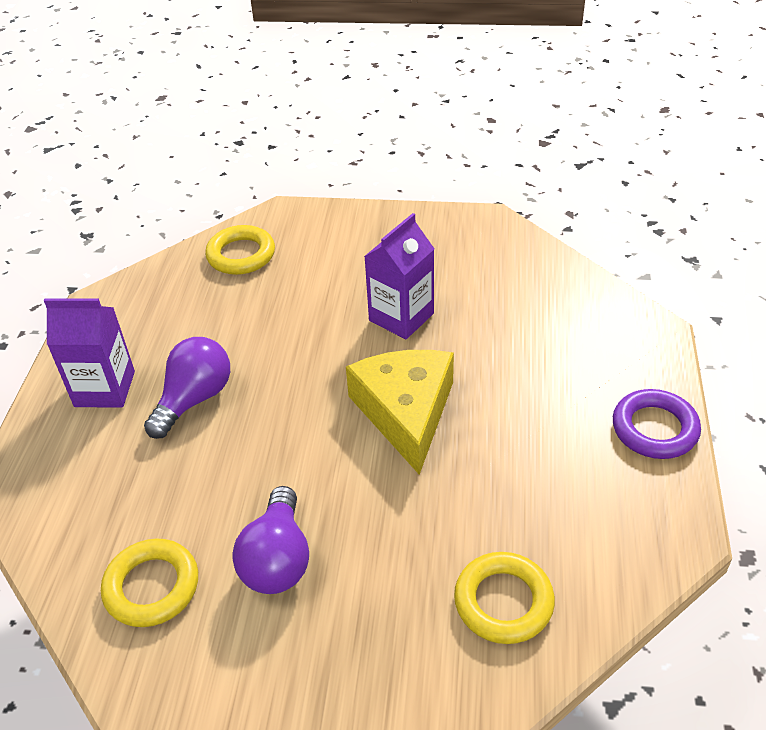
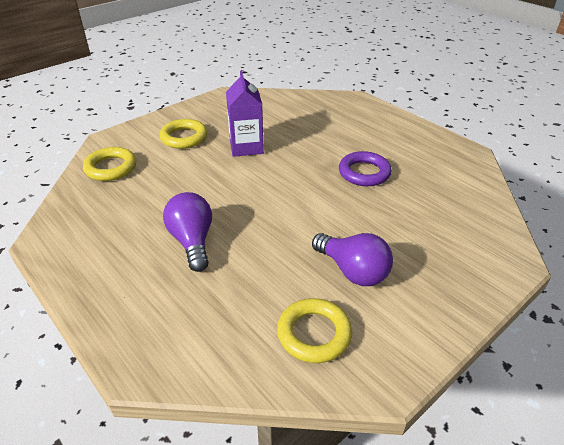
camera: 50 degrees left, 5 degrees down
purple carton [44,298,135,408] -> none
yellow cheese [346,350,454,475] -> none
yellow ring [454,552,555,644] -> yellow ring moved to [159,119,207,149]
purple ring [613,389,701,459] -> purple ring moved to [339,151,392,186]

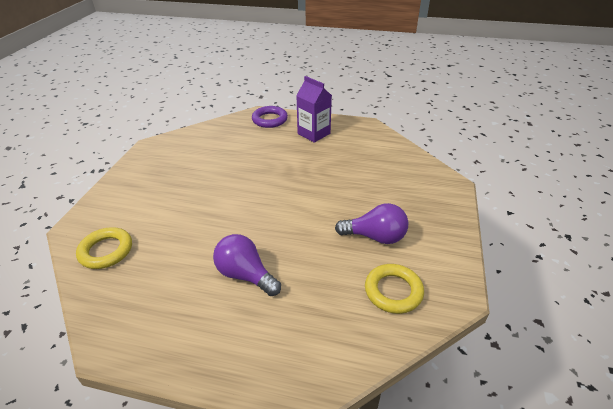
camera: 35 degrees left, 0 degrees up
yellow ring [159,119,207,149] -> none
purple carton [226,71,264,157] -> purple carton moved to [296,76,332,143]
purple ring [339,151,392,186] -> purple ring moved to [252,106,288,128]

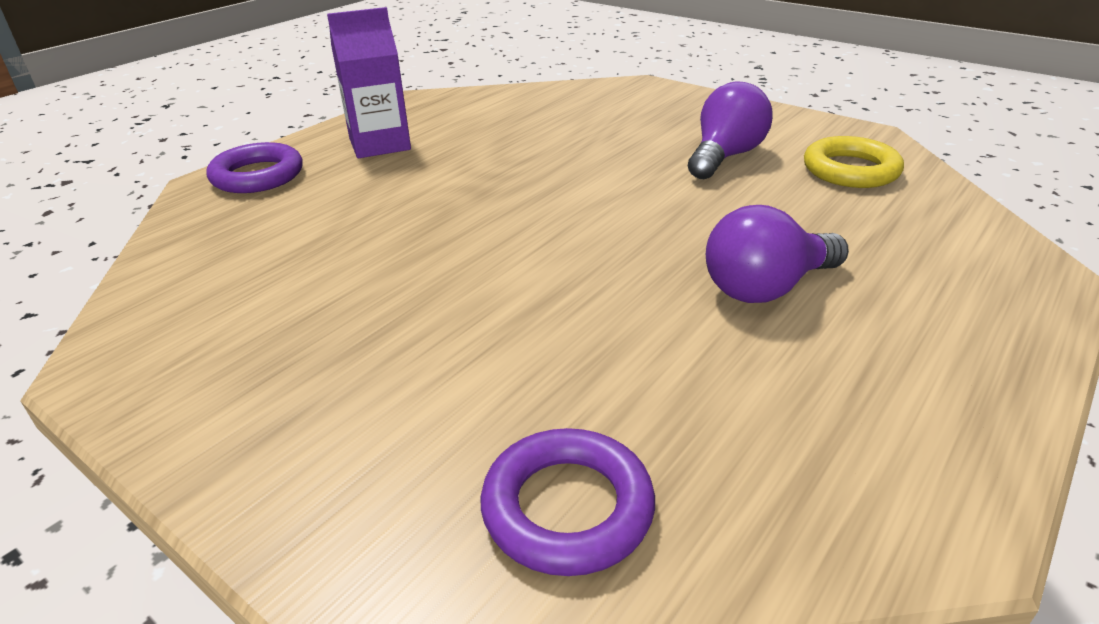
camera: 65 degrees left, 5 degrees down
yellow ring [76,227,132,269] -> purple ring [481,428,655,576]

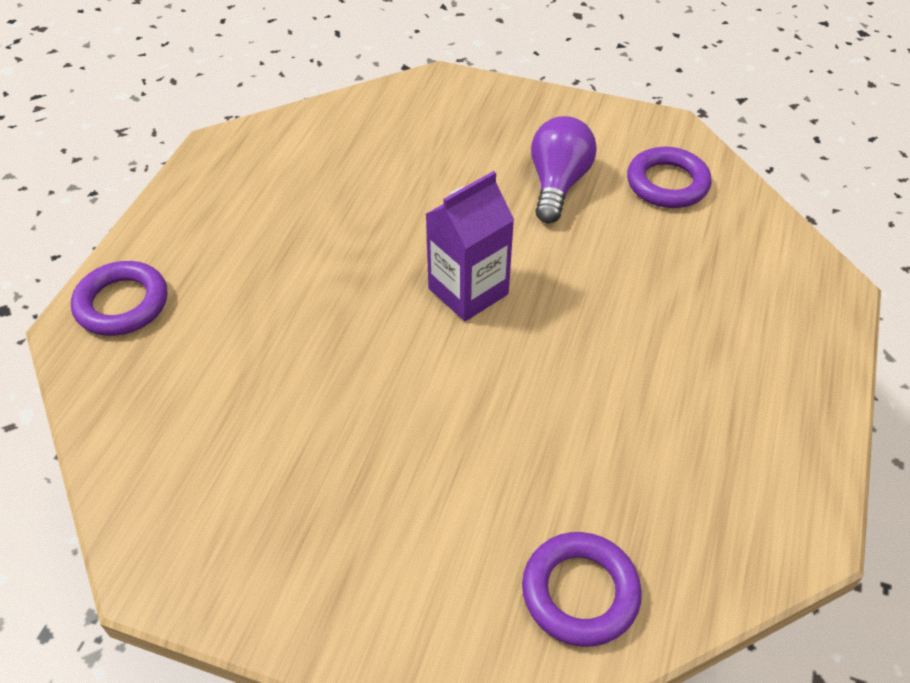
camera: 20 degrees left, 15 degrees up
purple carton [327,7,411,158] -> purple carton moved to [426,171,514,321]
purple light bulb [706,205,849,303] -> none
yellow ring [804,136,904,188] -> purple ring [627,147,712,208]

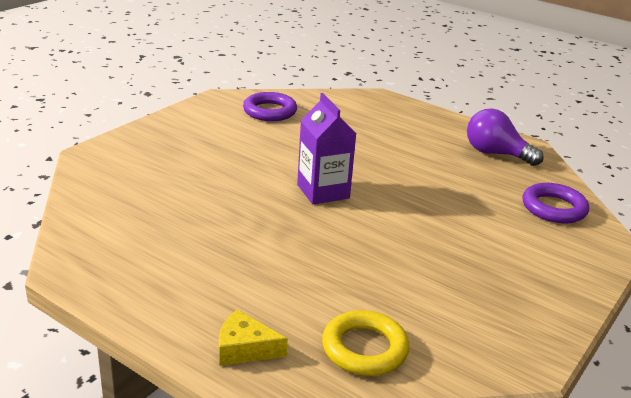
camera: 75 degrees left, 20 degrees down
purple ring [71,261,167,336] -> yellow cheese [219,310,288,366]
purple light bulb [531,116,597,223] -> purple light bulb moved to [467,108,543,166]
none -> yellow ring [322,310,410,376]

